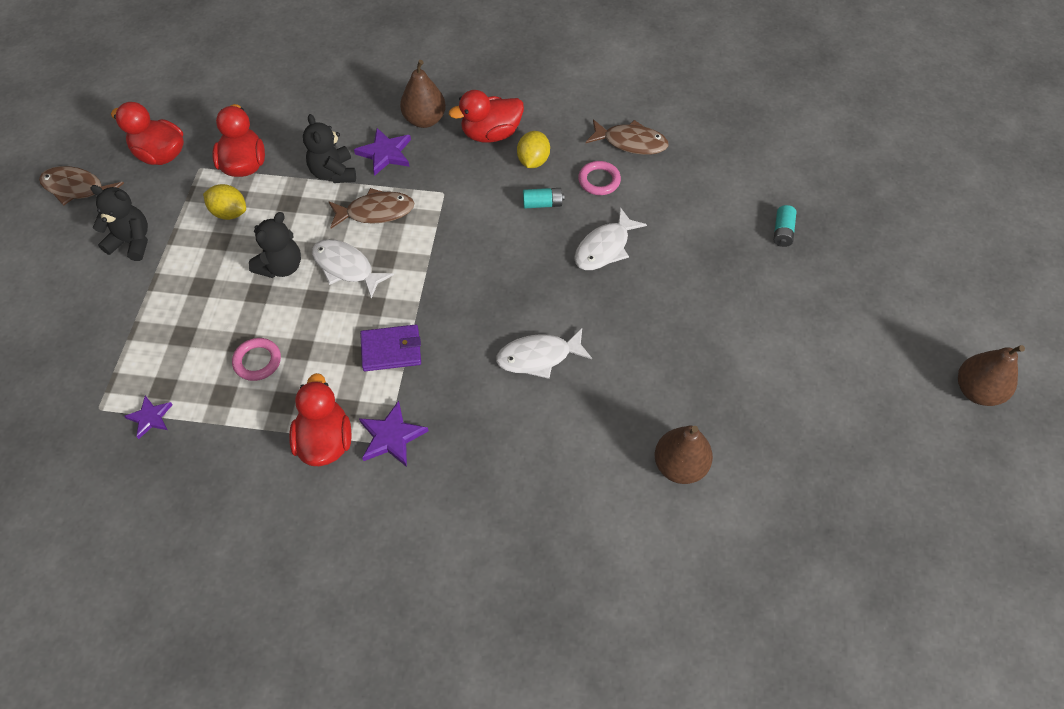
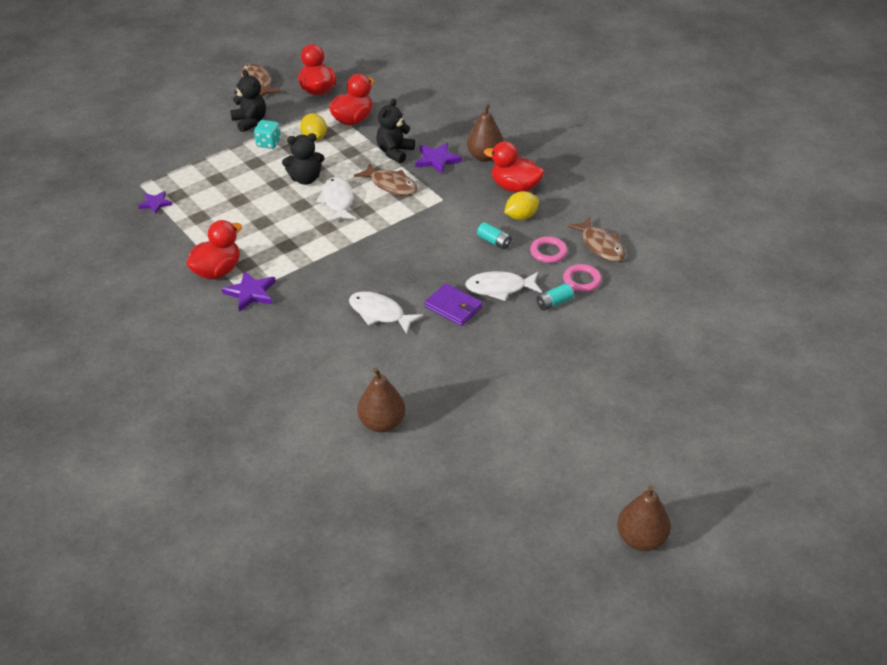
camera: 45 degrees right, 15 degrees down
pink ring [232,338,281,381] -> pink ring moved to [563,264,602,292]
purple wallet [360,324,421,371] -> purple wallet moved to [424,283,483,326]
turquoise battery [774,205,796,247] -> turquoise battery moved to [536,283,574,311]
none -> turquoise dice [254,120,281,149]

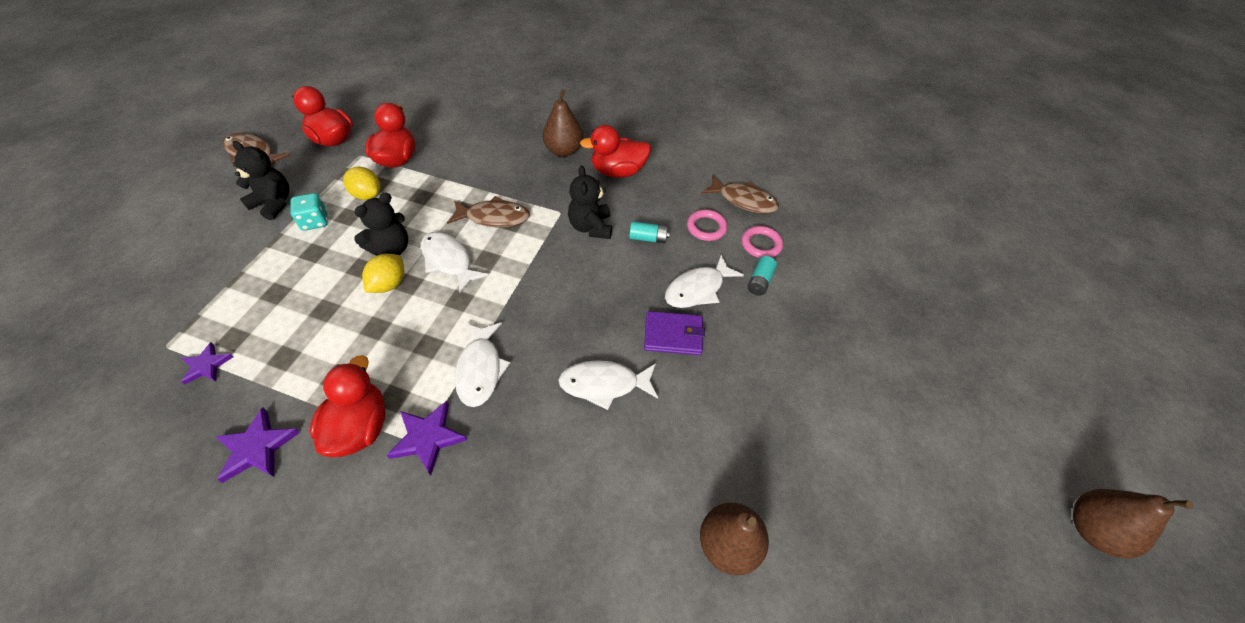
camera: 35 degrees left, 10 degrees up
black teddy bear [376,98,415,163] -> black teddy bear moved to [568,166,612,239]
purple star [415,142,462,174] -> purple star moved to [216,408,300,483]
yellow lemon [504,191,539,220] -> yellow lemon moved to [362,254,404,293]
none -> white fish [455,322,511,407]

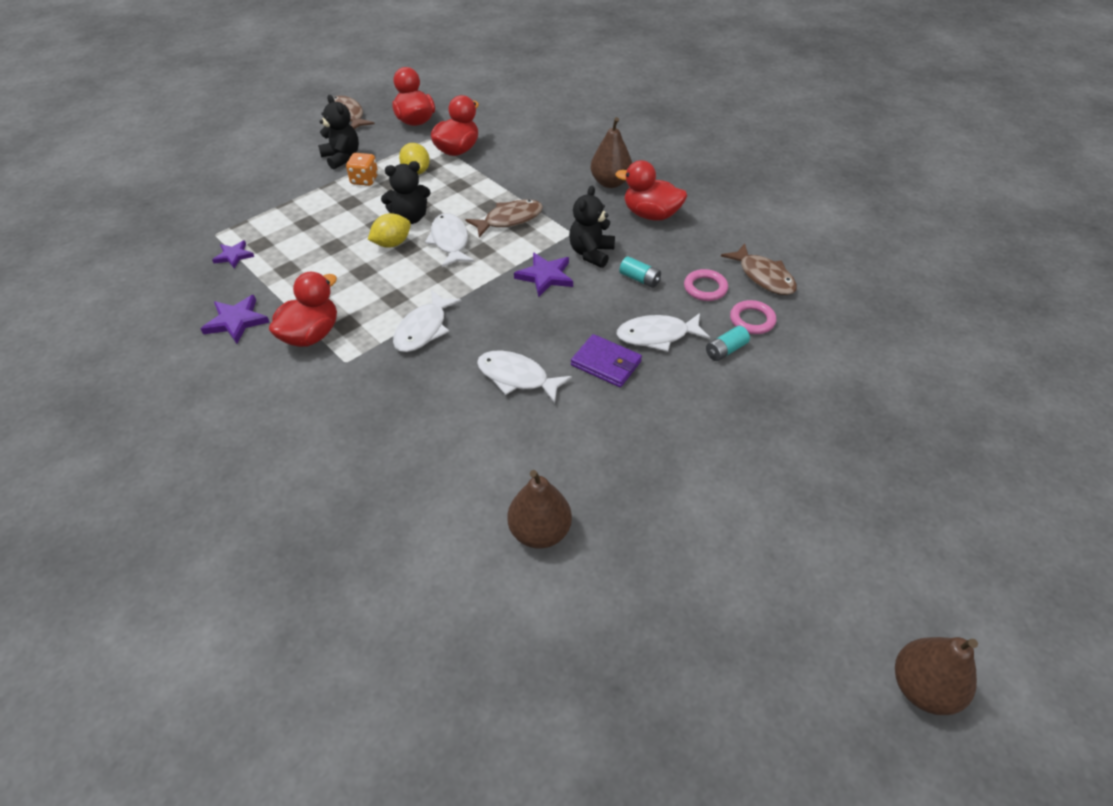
camera: 30 degrees right, 5 degrees down
turquoise dice [290,193,328,231] -> orange dice [346,153,378,186]
purple star [386,401,467,475] -> purple star moved to [514,252,573,297]
brown fish [447,196,530,227] -> brown fish turned 60 degrees counterclockwise [465,199,543,237]

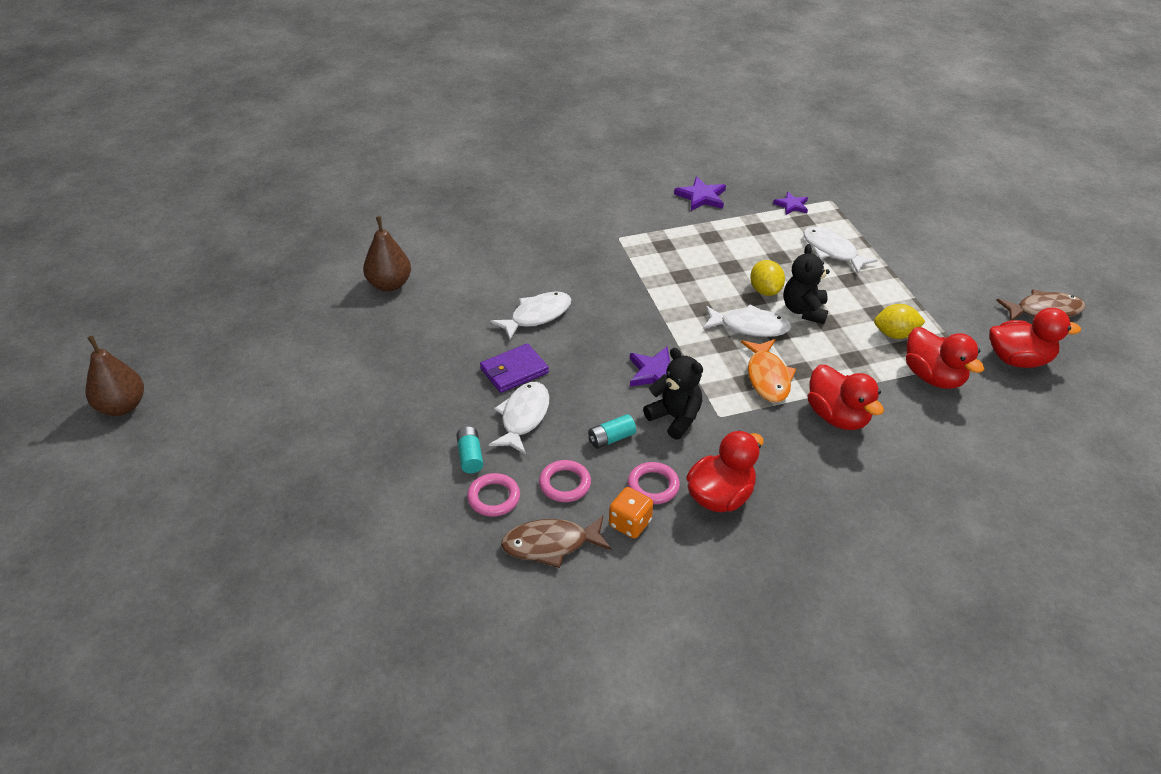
camera: 115 degrees right, 5 degrees down
red duck [269,272,337,347] -> red duck moved to [808,365,884,430]
black teddy bear [318,95,359,170] -> none
orange dice [346,153,378,186] -> orange dice moved to [609,487,653,538]
white fish [393,290,461,352] -> white fish moved to [804,227,878,274]
brown fish [465,199,543,237] -> orange fish [741,339,796,402]
brown pear [590,117,632,188] -> none
none -> pink ring [628,462,680,504]

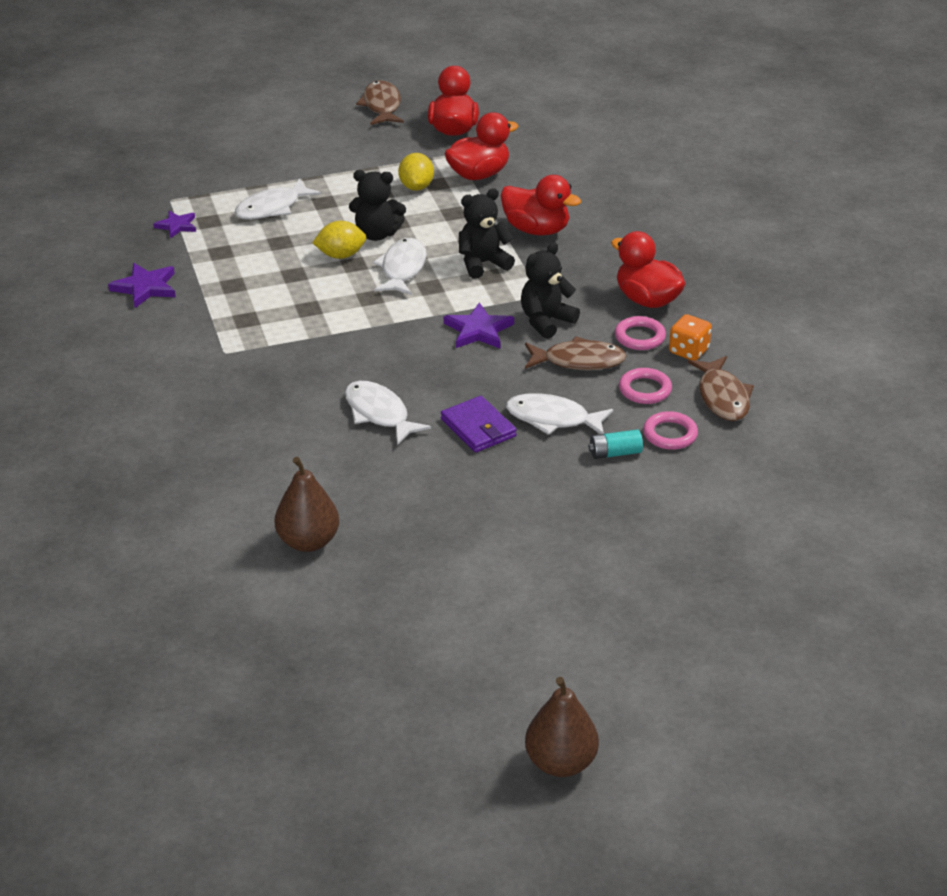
camera: 90 degrees left, 5 degrees down
turquoise battery [588,414,636,449] -> brown fish [525,336,627,370]
orange fish [741,339,796,402] -> black teddy bear [459,188,515,279]
red duck [808,365,884,430] -> red duck turned 60 degrees clockwise [501,175,581,236]

